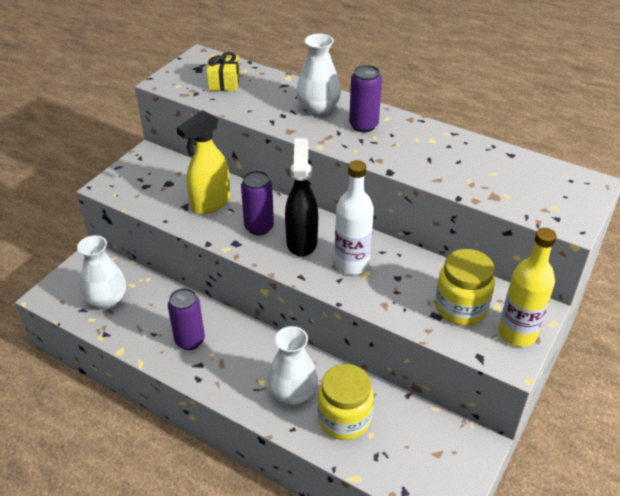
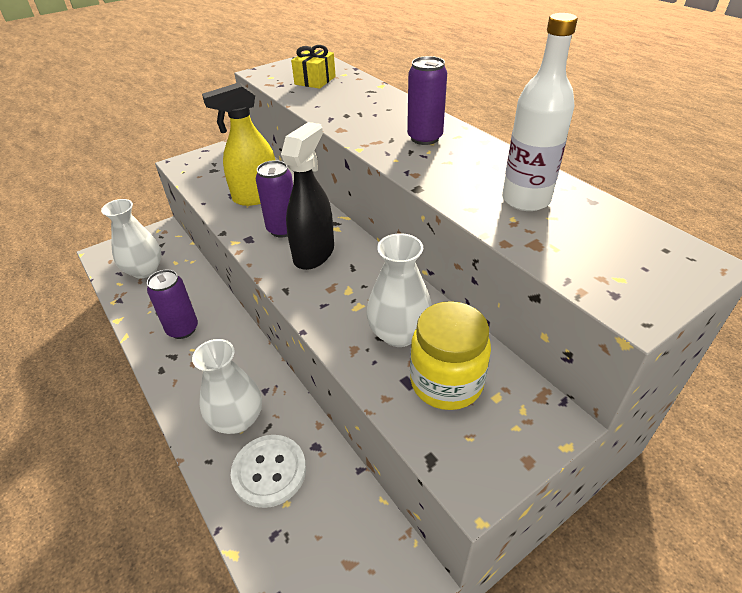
camera: 25 degrees right, 0 degrees up
white vase [296,34,341,116] -> white vase moved to [366,233,432,347]
yellow jar [318,364,374,440] -> white button [231,435,306,508]
white bottle [334,160,374,275] -> white bottle moved to [502,13,578,211]
yellow bottle [499,228,556,347] -> none

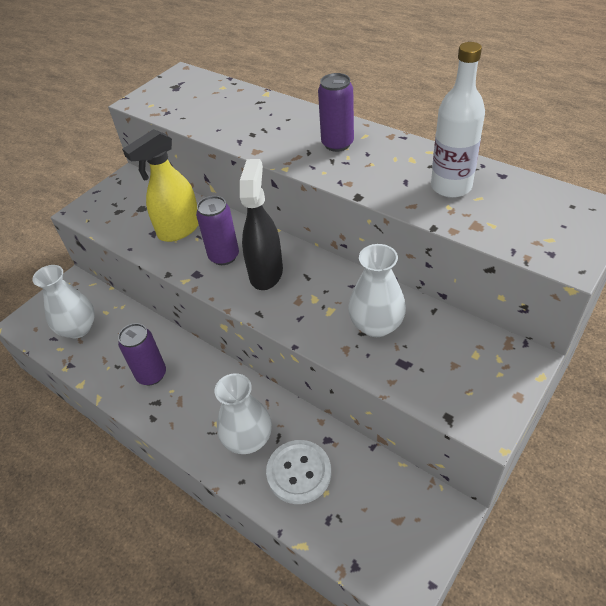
camera: 15 degrees left, 5 degrees up
yellow gift [291,45,336,89] -> none
yellow jar [410,301,491,410] -> none

